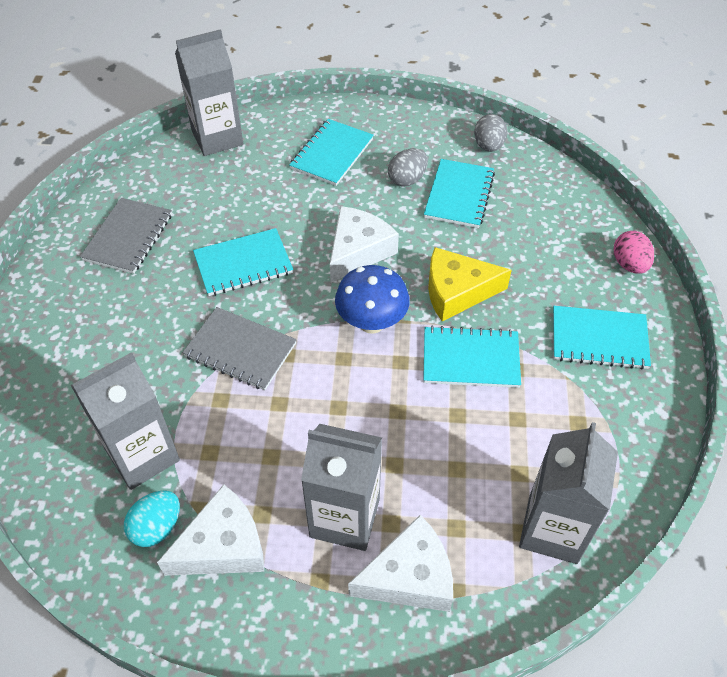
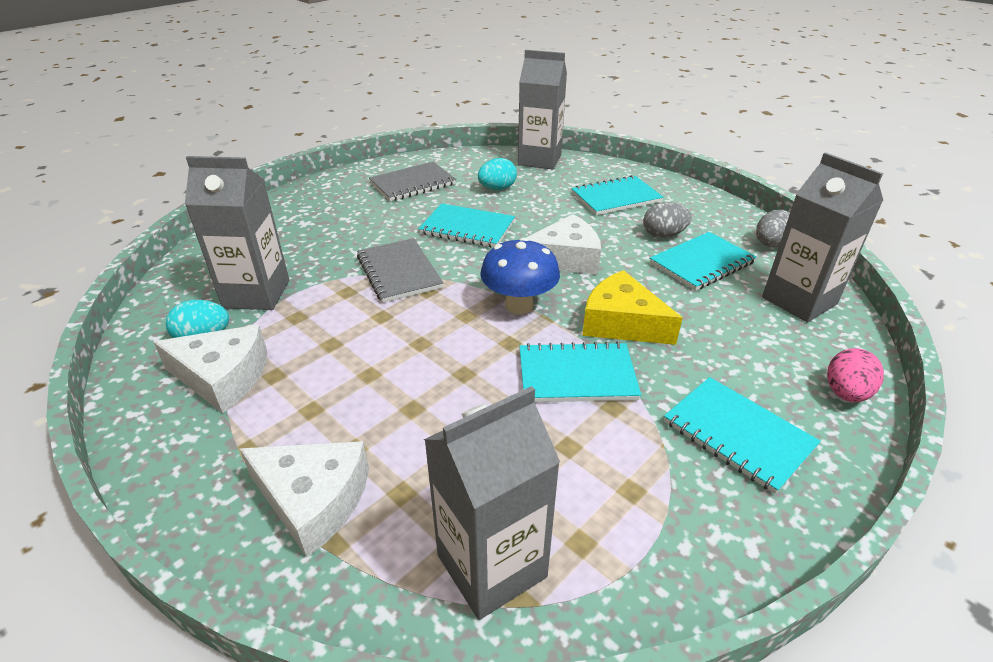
camera: 40 degrees right, 15 degrees down
grey carton [301,424,382,551] -> grey carton moved to [762,152,883,323]
turquoise notebook [423,326,521,388] -> turquoise notebook turned 45 degrees counterclockwise [519,342,641,402]
none -> turquoise egg [478,158,517,190]

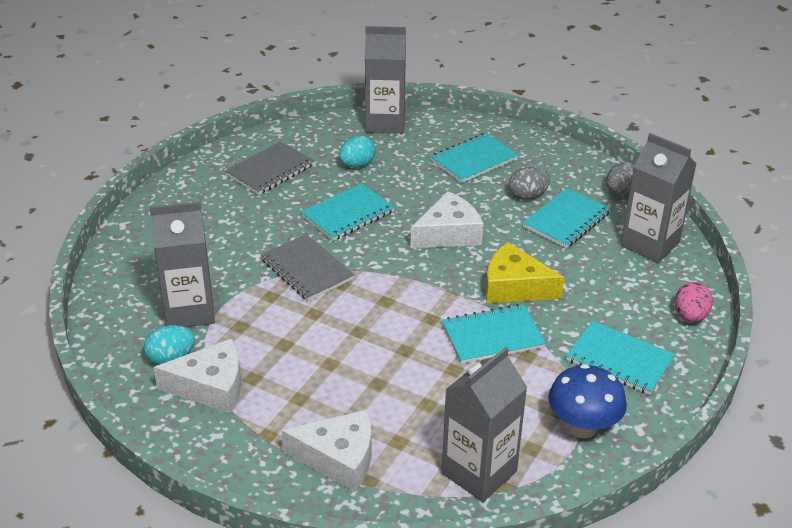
camera: 15 degrees left, 0 degrees up
turquoise notebook [419,203,515,247] -> turquoise notebook turned 45 degrees counterclockwise [301,183,395,241]
blue mushroom [480,238,560,315] -> blue mushroom moved to [548,364,627,438]

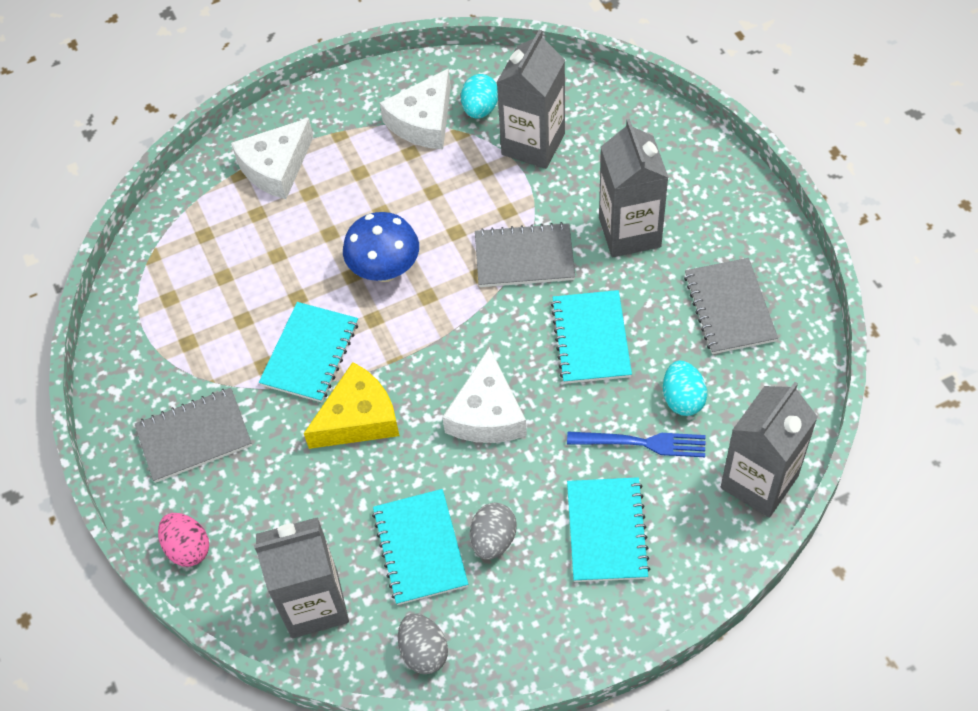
camera: 130 degrees right, 20 degrees up
grey carton [442,347,528,502] -> grey carton moved to [599,119,669,257]
blue mushroom [548,364,627,438] -> blue mushroom moved to [343,212,419,282]
turquoise notebook [566,321,675,395] -> grey notebook [135,388,252,483]
none -> blue fork [567,432,705,457]

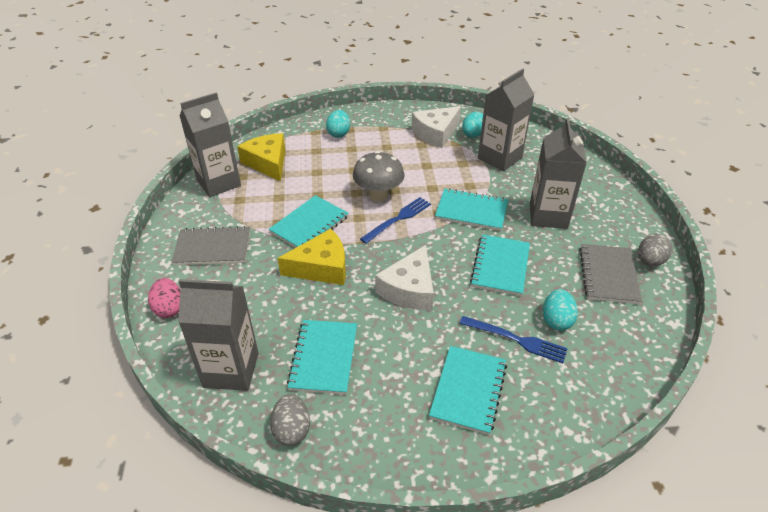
camera: 15 degrees right, 15 degrees down
white cheese [231,118,313,199] -> turquoise egg [326,110,350,138]
blue mushroom [343,212,419,282] -> grey mushroom [353,151,405,202]
grey egg [470,503,517,560] -> grey egg moved to [638,234,673,266]
grey notebook [475,222,575,287] -> turquoise notebook [435,188,508,231]
grey carton [721,382,818,518] -> grey carton moved to [180,93,241,197]
none -> yellow cheese [237,133,285,182]
none -> blue fork [360,197,431,244]

